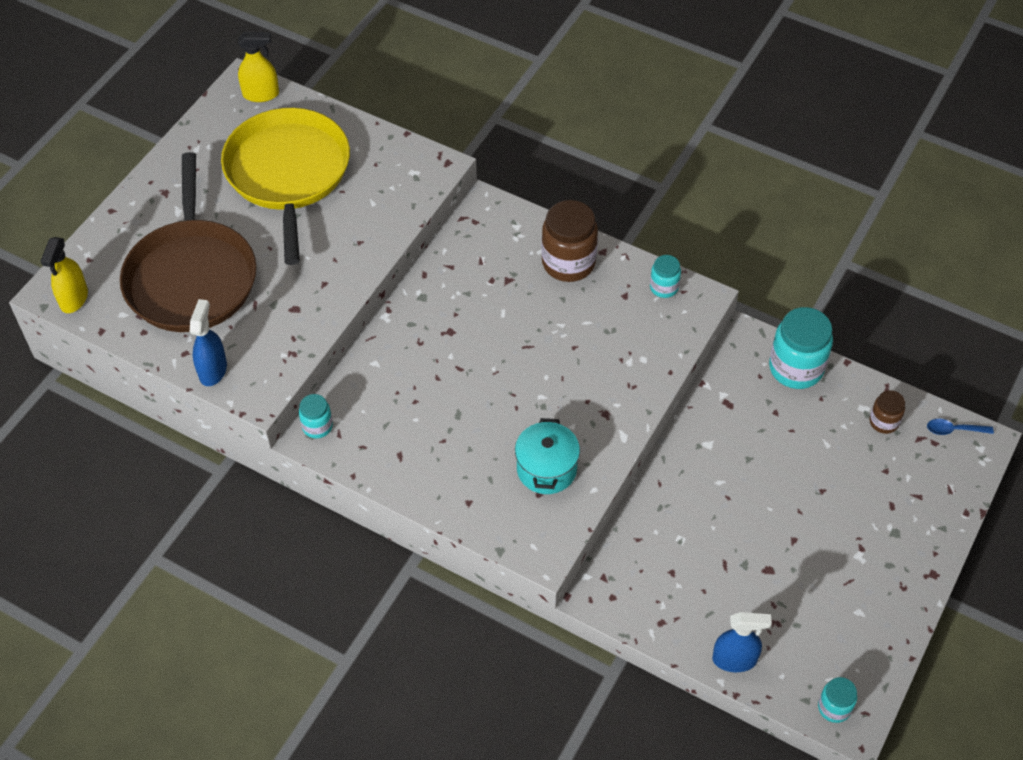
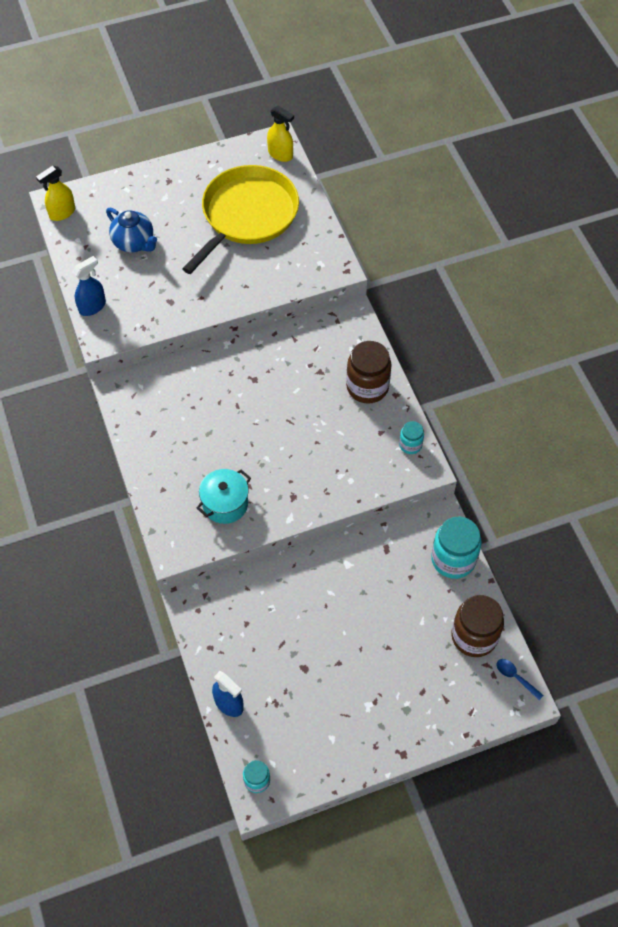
camera: 40 degrees right, 5 degrees up
brown pan [120,152,256,332] -> blue teapot [106,208,157,252]
turquoise jar [299,394,333,438] -> none
brown jar [870,390,905,434] -> brown jar [451,595,504,657], size x1.89

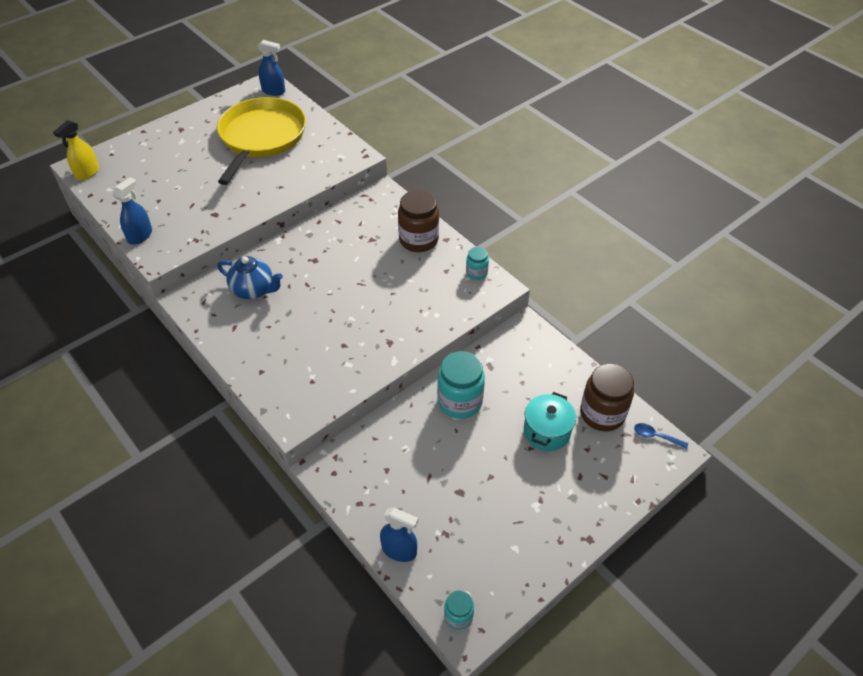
camera: 20 degrees left, 10 degrees down
blue teapot [106,208,157,252] -> blue teapot moved to [217,256,283,299]
turquoise pot [197,469,251,524] -> turquoise pot moved to [524,392,576,451]
yellow spray bottle [267,105,294,162] -> blue spray bottle [257,40,285,96]
turquoise jar [431,516,482,579] -> turquoise jar moved to [437,351,485,419]

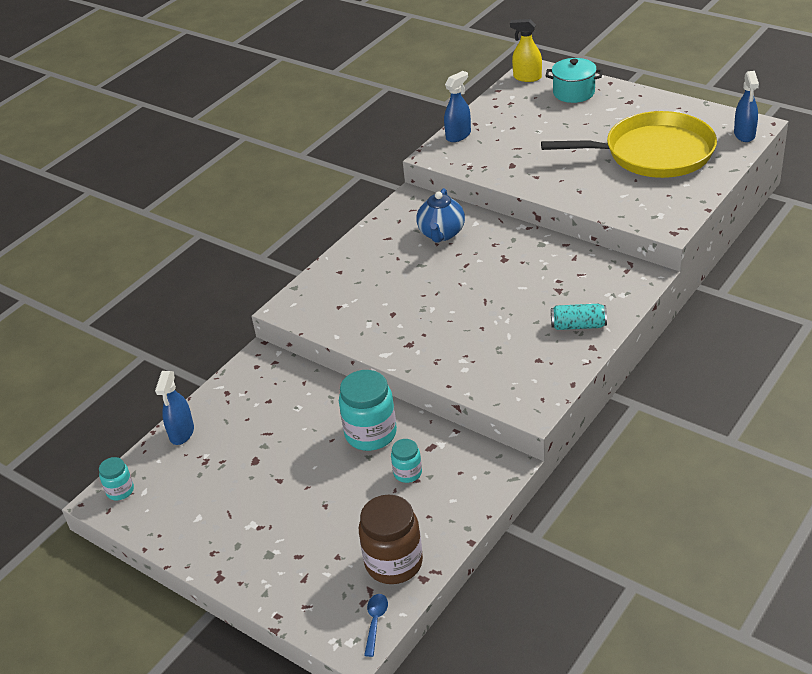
camera: 80 degrees right, 10 degrees down
blue spray bottle [113,177,152,245] -> blue spray bottle turned 60 degrees counterclockwise [444,71,471,142]
brown jar [398,190,439,252] -> turquoise can [551,304,607,330]
turquoise jar [466,247,489,280] -> turquoise jar moved to [391,439,422,483]
turquoise pot [524,392,576,451] -> turquoise pot moved to [546,58,603,103]

